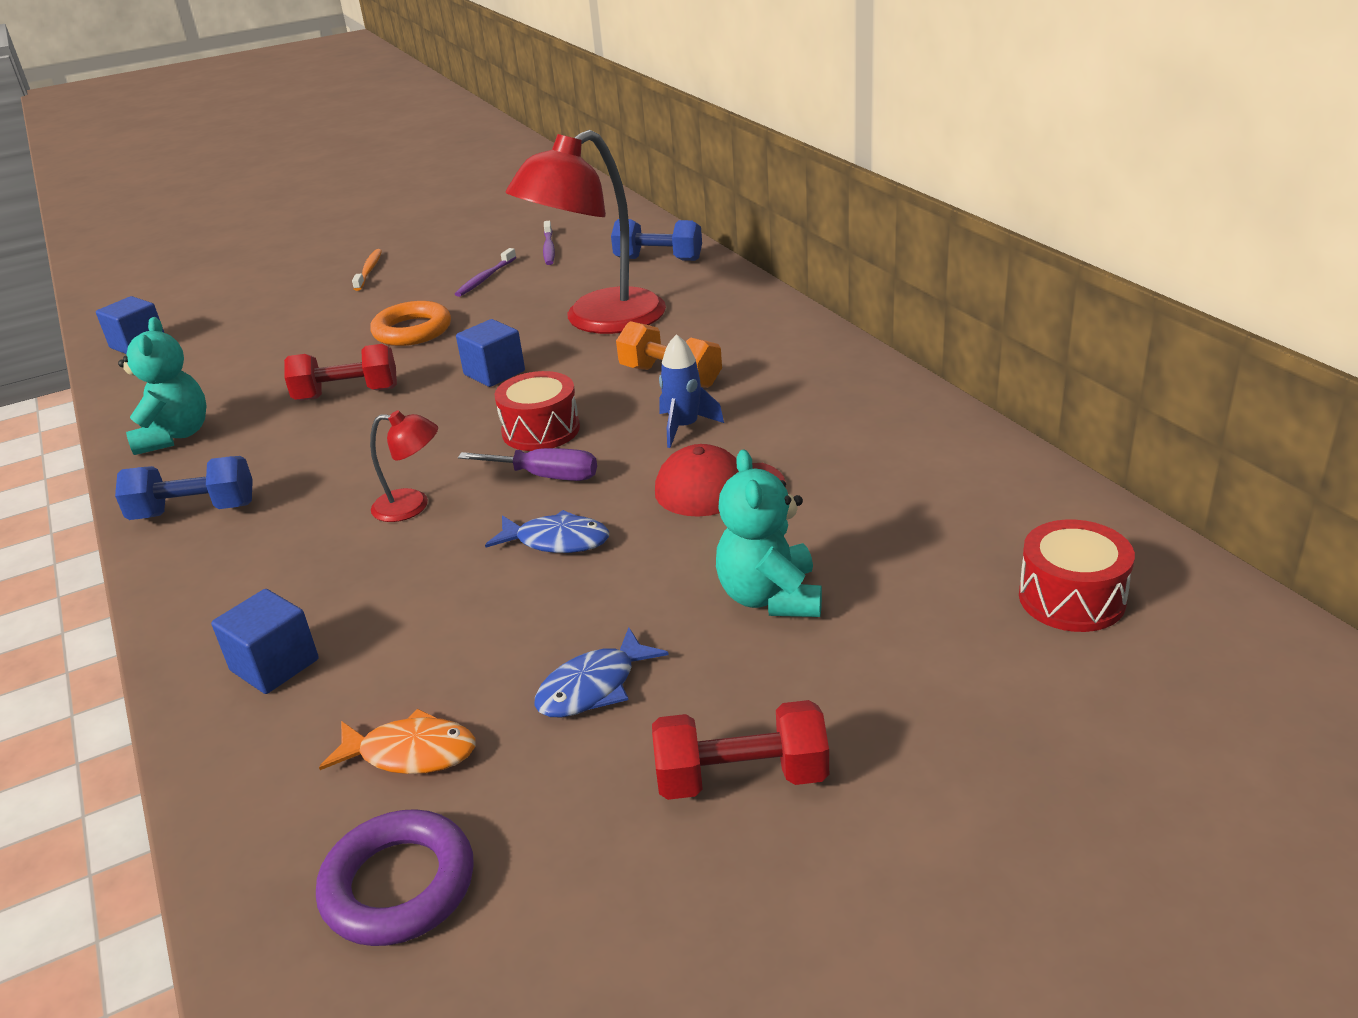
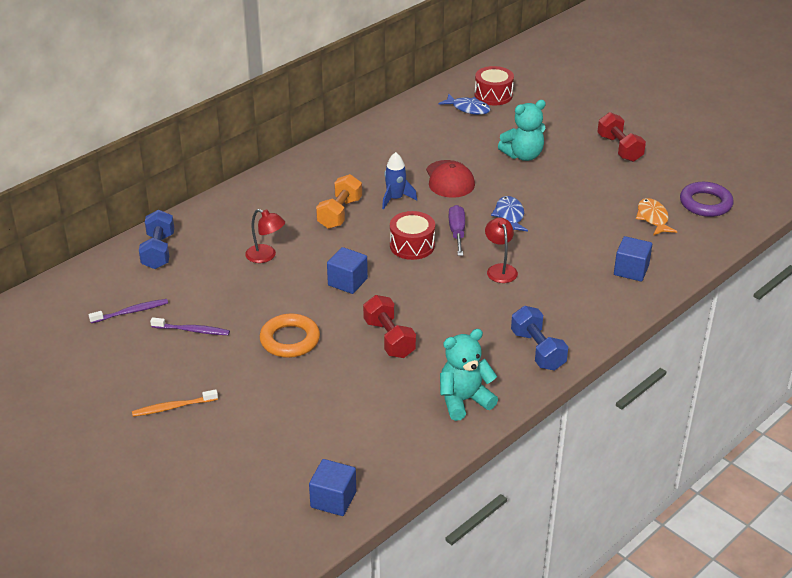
camera: 110 degrees left, 5 degrees up
red lamp [506,130,666,334] -> red lamp [245,209,285,263], size x0.44
blue fish [534,627,669,717] -> blue fish moved to [438,94,491,115]

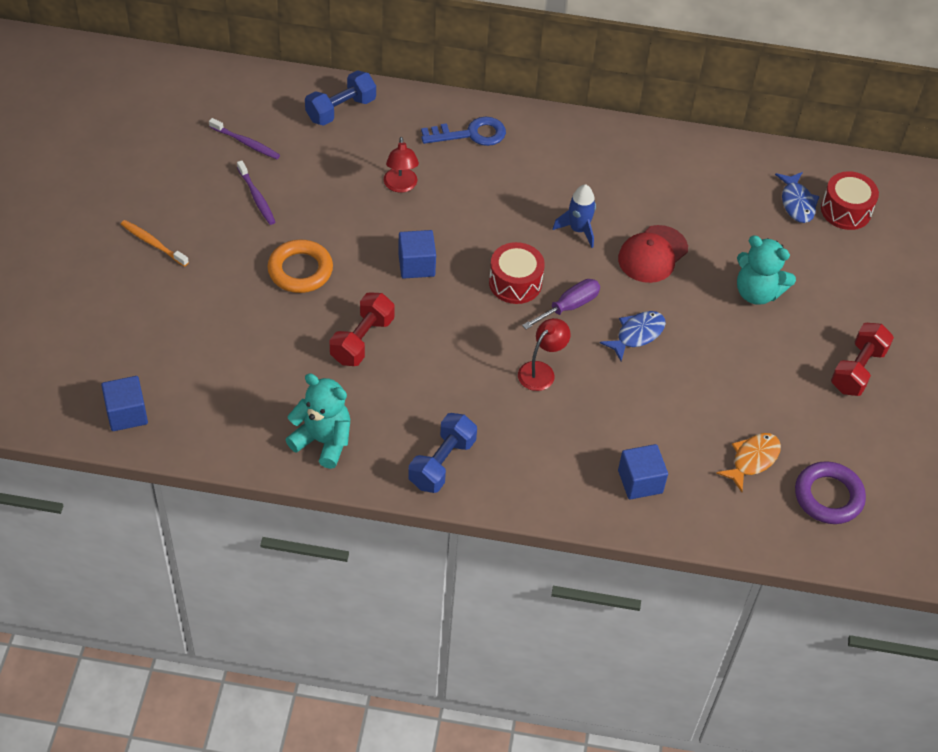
camera: 50 degrees right, 15 degrees up
orange dumbbell [316,174,362,229] -> none
none -> blue key [421,117,506,146]

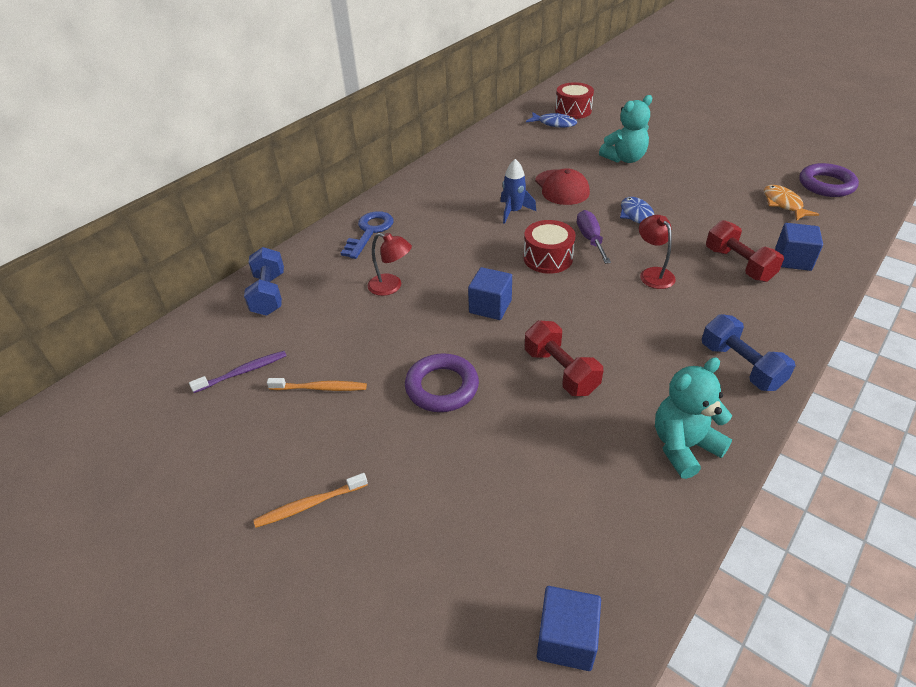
camera: 55 degrees left, 10 degrees down
purple toothbrush [237,160,275,225] -> orange toothbrush [267,378,367,391]
orange ring [267,240,333,293] -> purple ring [405,353,479,412]
red dumbbell [831,323,894,396] -> red dumbbell moved to [706,220,784,282]

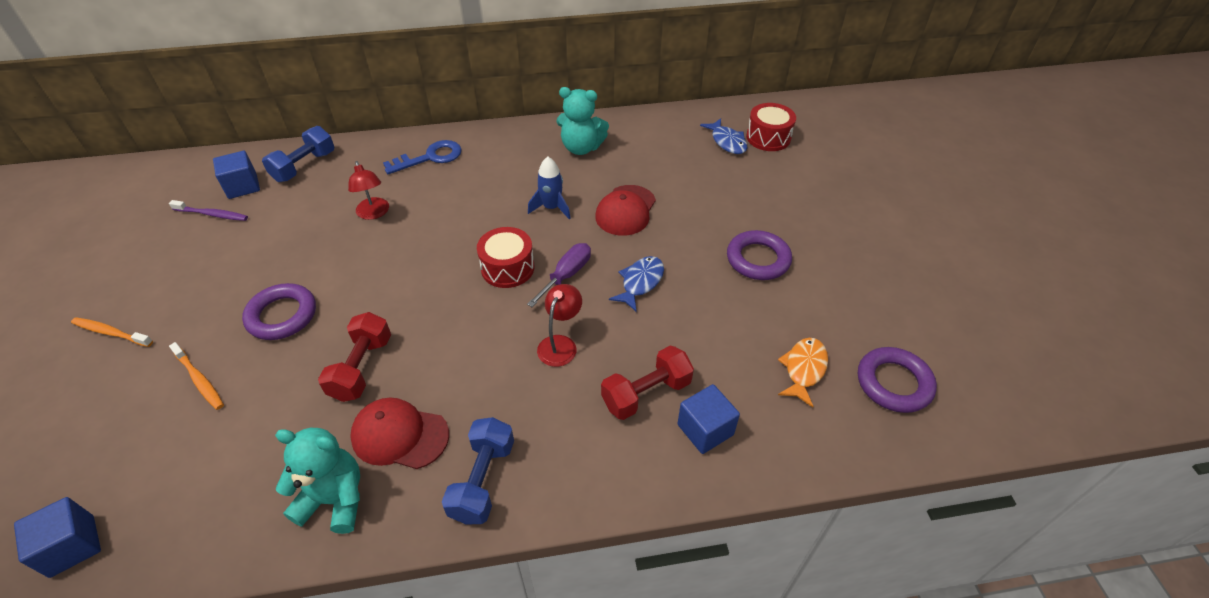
camera: 40 degrees right, 5 degrees up
orange toothbrush [267,378,367,391] -> orange toothbrush moved to [169,342,224,410]
blue cube [468,267,512,320] -> blue cube moved to [213,151,260,199]
turquoise teddy bear [599,95,652,163] -> turquoise teddy bear moved to [556,87,609,155]
red dumbbell [706,220,784,282] -> red dumbbell turned 45 degrees clockwise [601,346,694,420]
none -> red cap [350,397,449,469]
none -> purple ring [727,230,792,280]

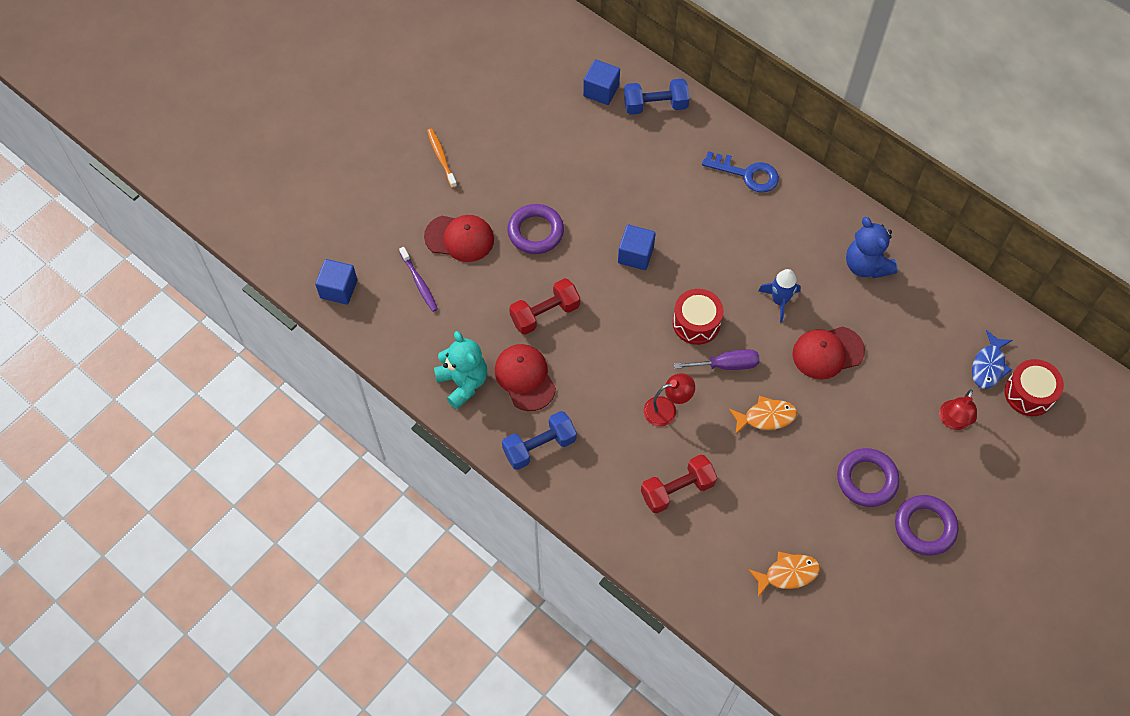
camera: 50 degrees right, 15 degrees up
purple toothbrush [169,200,248,221] -> purple toothbrush moved to [399,247,438,312]
orange toothbrush [169,342,224,410] -> red cap [424,215,494,262]
red lamp [348,161,389,220] -> red lamp moved to [939,389,977,430]
turquoise teddy bear [556,87,609,155] -> blue teddy bear [846,217,898,278]
red dumbbell [601,346,694,420] -> red dumbbell turned 45 degrees counterclockwise [641,454,717,514]
blue fish [609,256,664,312] -> orange fish [729,396,797,435]
blue cube [677,384,740,454] -> blue cube moved to [618,224,656,270]
purple ring [858,347,937,413] -> purple ring moved to [895,495,959,556]

